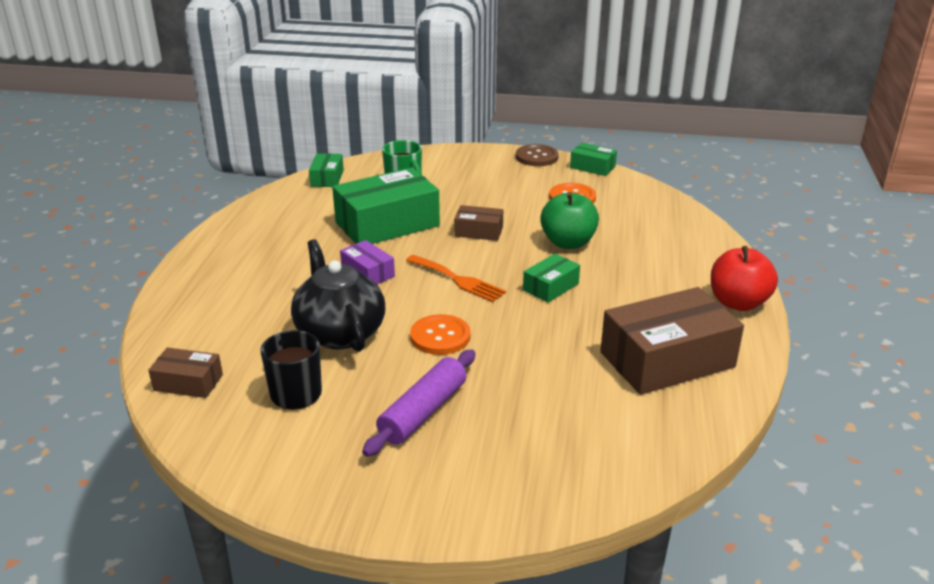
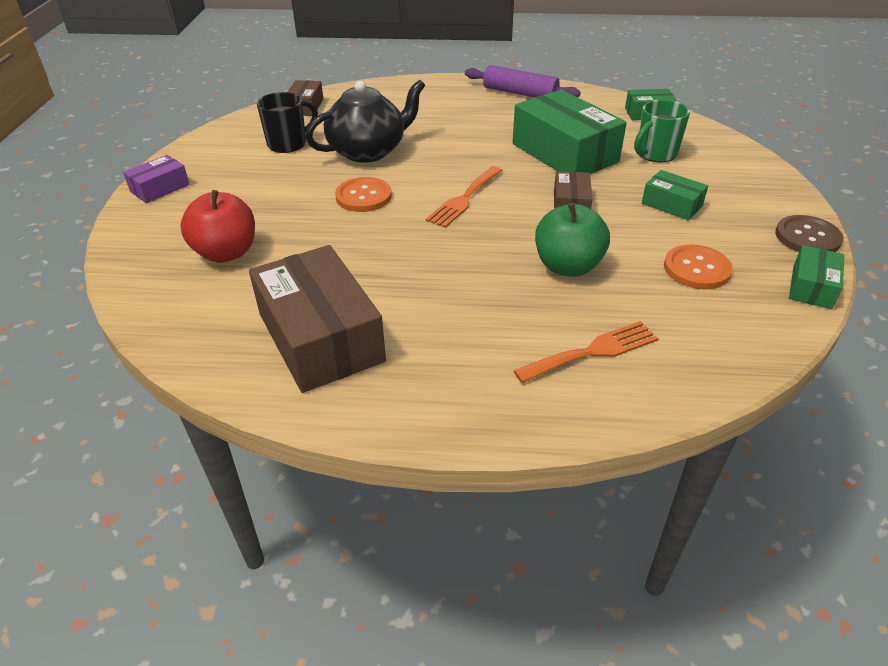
camera: 85 degrees right, 10 degrees up
purple box [340,240,395,285] -> purple box moved to [123,155,190,203]
purple rolling pin [362,349,476,457] -> purple rolling pin moved to [465,65,581,98]
green box [523,254,580,303] -> green box moved to [642,170,708,220]
red apple [711,246,778,311] -> red apple moved to [180,190,255,263]
none -> orange fork [514,321,659,383]

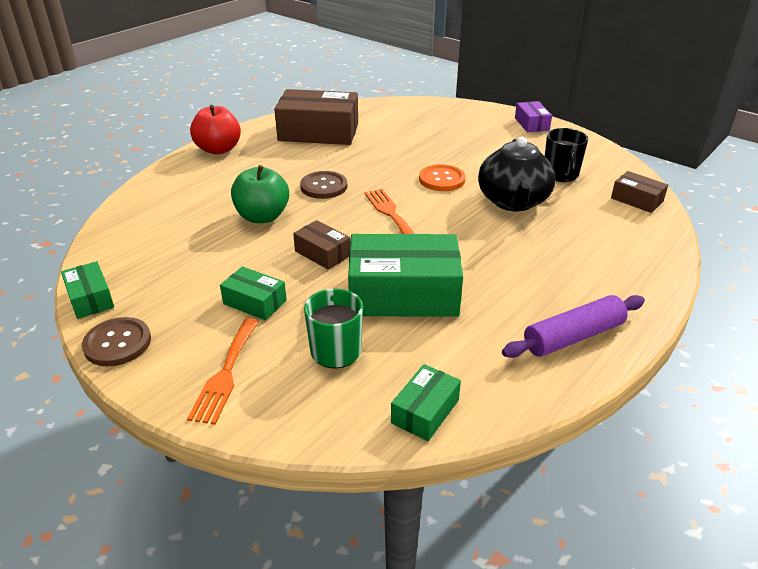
camera: 125 degrees right, 5 degrees down
red apple [180,190,255,263] -> red apple moved to [190,105,241,155]
orange fork [514,321,659,383] -> orange fork moved to [187,318,259,425]
green box [642,170,708,220] -> green box turned 45 degrees clockwise [220,266,287,320]
orange button [664,244,733,289] -> none
none -> brown button [300,171,347,199]

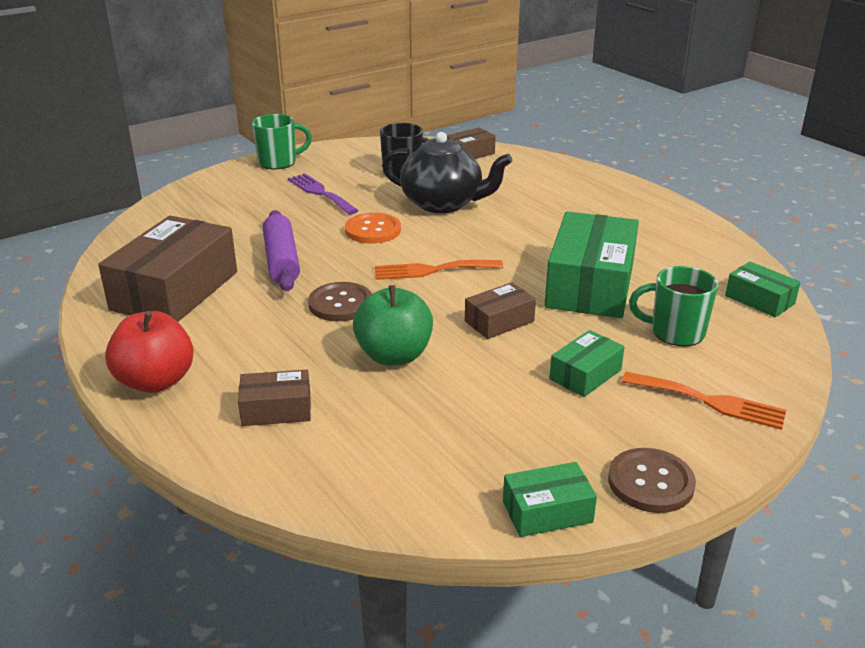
camera: 75 degrees left, 5 degrees down
purple rolling pin [502,295,645,358] -> purple rolling pin moved to [263,210,300,291]
purple box [515,101,552,132] -> green mug [252,114,312,169]
none -> brown box [238,370,311,426]
none -> purple fork [288,173,359,215]

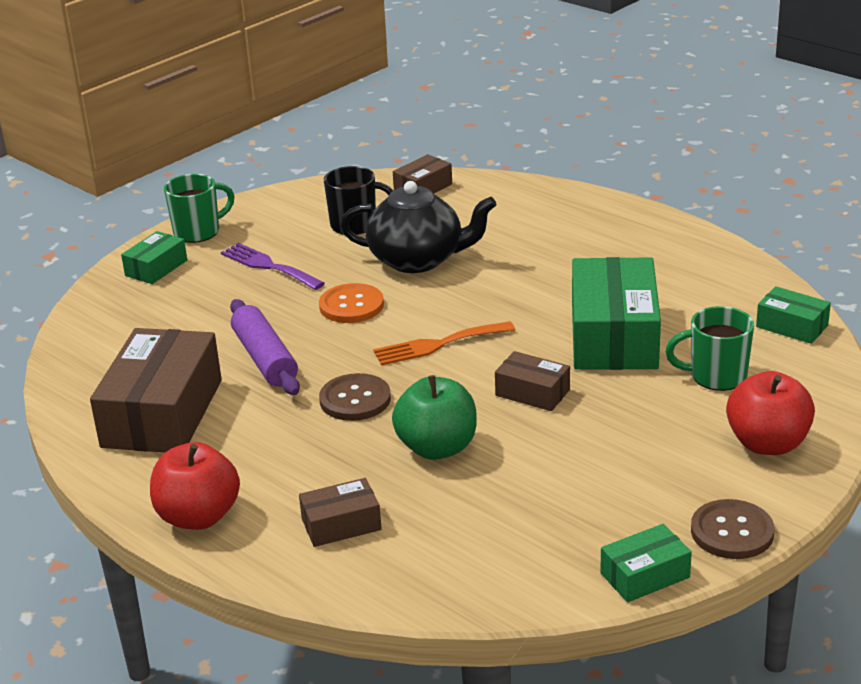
camera: 10 degrees left, 0 degrees up
brown box [465,282,536,339] -> brown box turned 75 degrees clockwise [495,351,570,411]
green box [549,330,625,397] -> green box moved to [121,231,187,284]
orange fork [621,372,786,430] -> red apple [726,371,815,455]

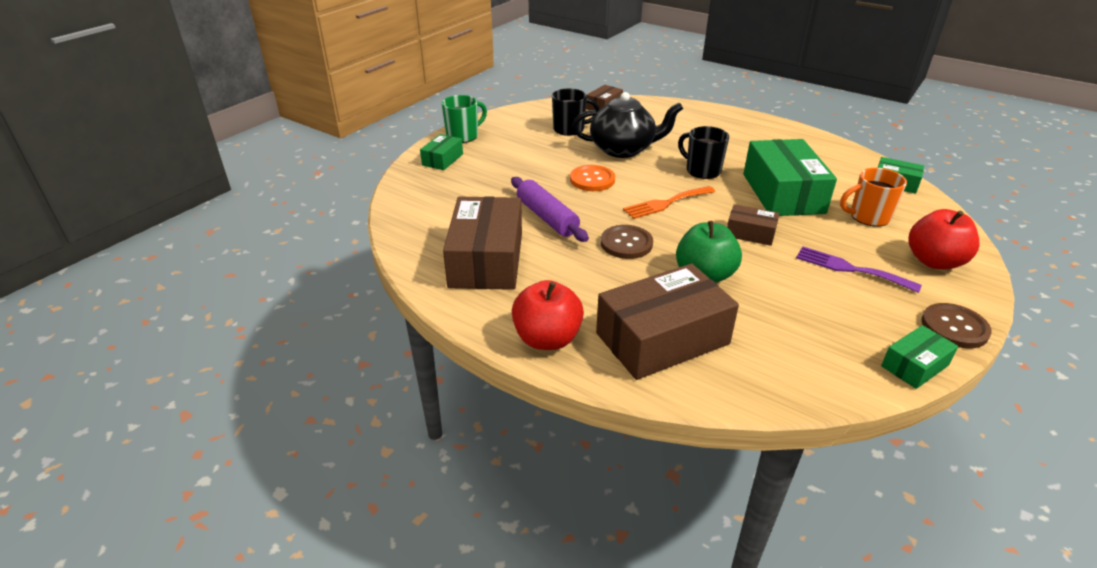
camera: 10 degrees left, 5 degrees up
purple fork [221,243,325,290] -> purple fork moved to [796,246,922,293]
brown box [299,478,382,547] -> brown box [596,263,739,380], size x2.03
green mug [665,306,754,391] -> orange mug [840,168,907,227]
none -> black mug [678,126,729,179]

